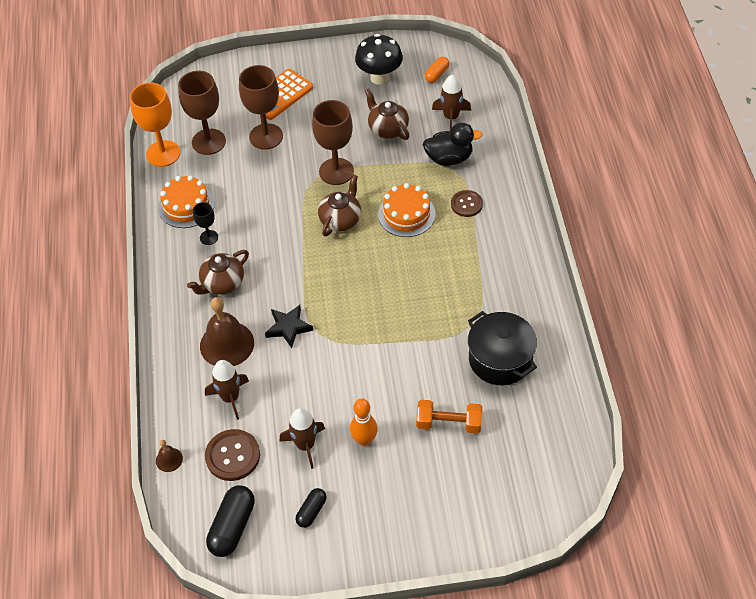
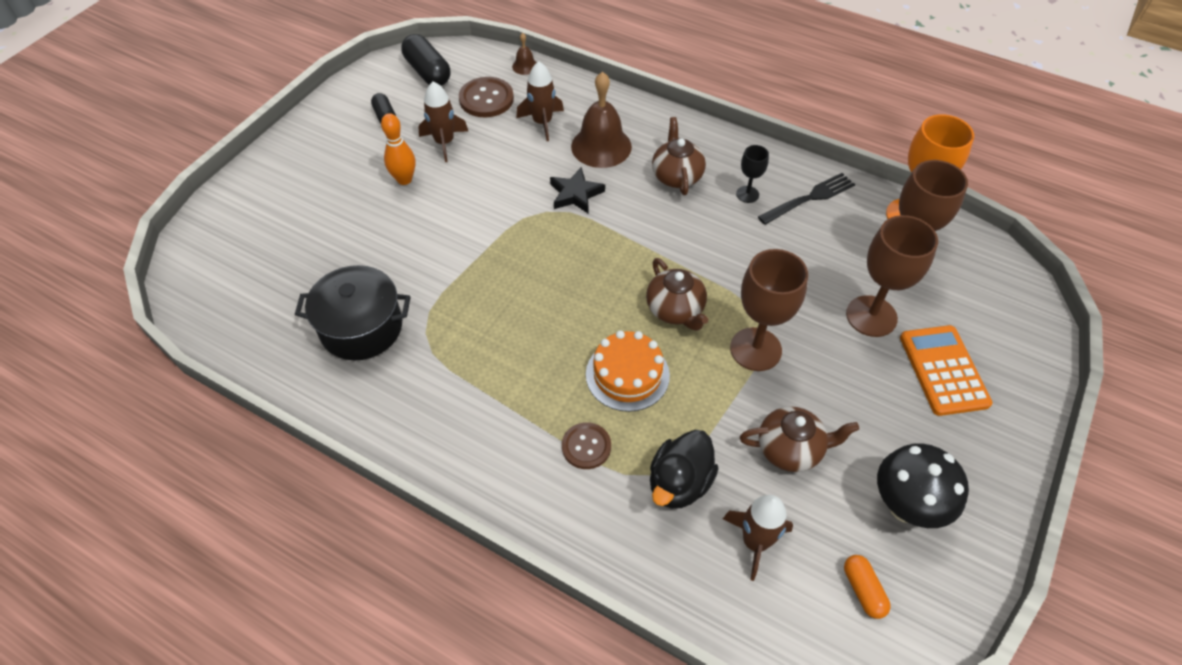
camera: 125 degrees right, 0 degrees up
orange cake [158,175,215,228] -> black fork [758,173,855,225]
orange dumbbell [416,400,482,434] -> none

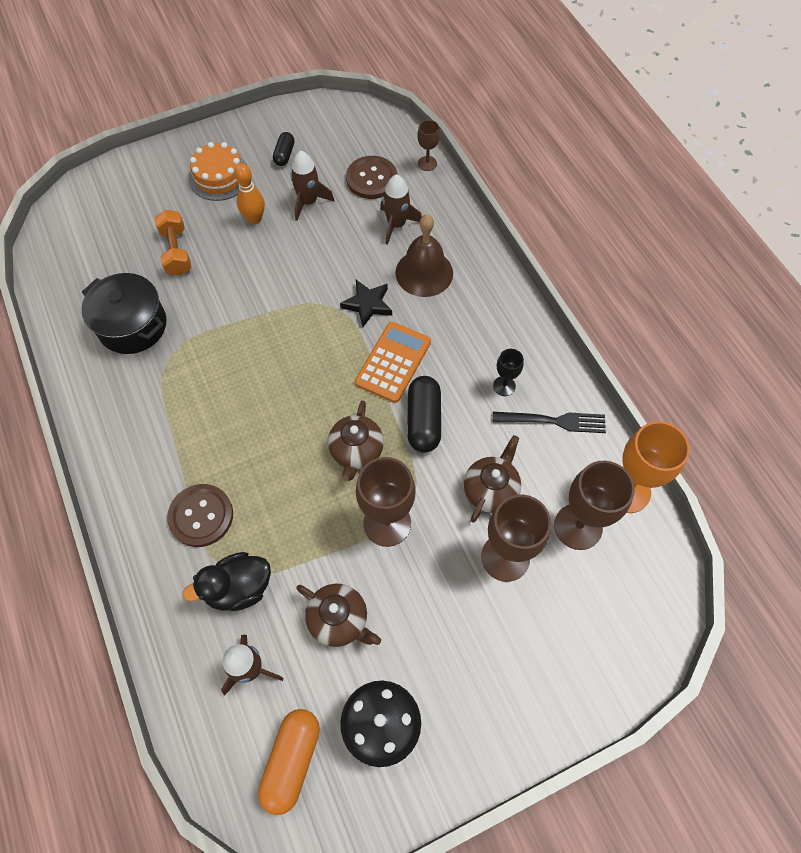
camera: 35 degrees right, 10 degrees up
black capsule [401,34,450,86] -> black capsule moved to [407,376,441,453]
brown bell [512,33,537,75] -> brown goblet [417,120,440,171]
brown button [562,422,611,469] -> brown button [167,484,233,547], size x1.50
orange cake [586,330,670,412] -> orange cake moved to [189,142,248,201]
brown teapot [652,117,706,195] -> brown teapot moved to [464,435,521,523]
orange capsule [844,555,891,619] -> orange capsule [258,709,320,815], size x1.72
orange calculator [900,325,993,416] -> orange calculator moved to [355,322,431,403]
none -> orange dumbbell [155,210,192,276]

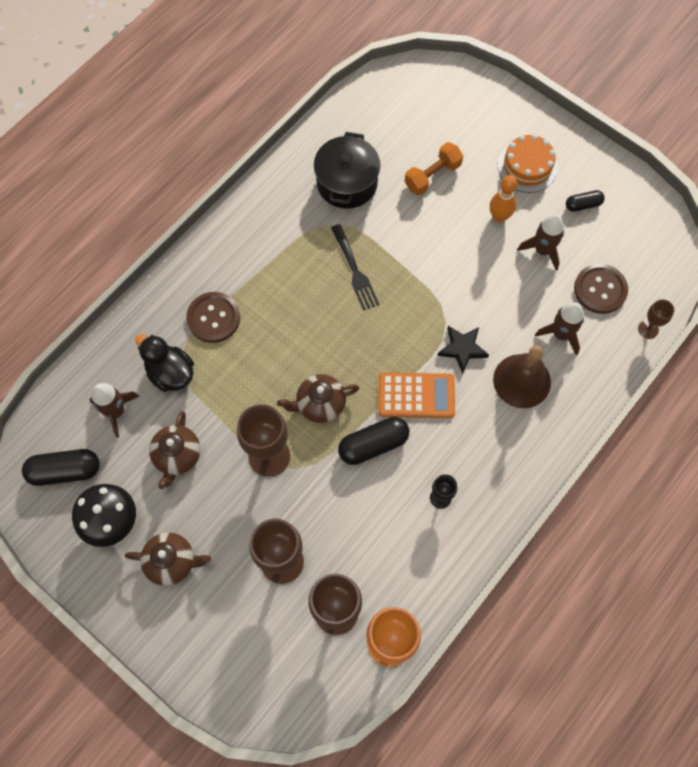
camera: 65 degrees right, 5 degrees up
orange capsule [258,709,320,815] -> black capsule [22,449,100,486]
brown teapot [464,435,521,523] -> brown teapot moved to [125,532,211,586]
black fork [493,412,606,433] -> black fork moved to [331,224,379,311]

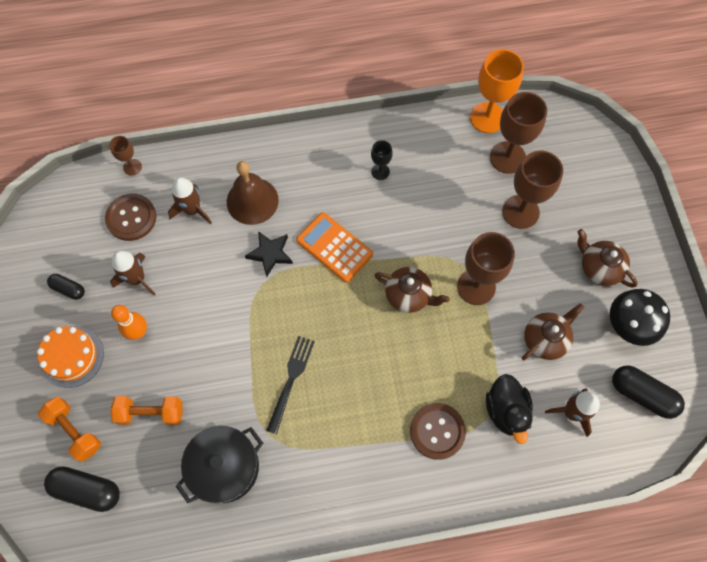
camera: 140 degrees left, 0 degrees up
black capsule [338,417,409,465] -> black capsule moved to [44,466,120,512]
none -> orange dumbbell [38,397,101,462]

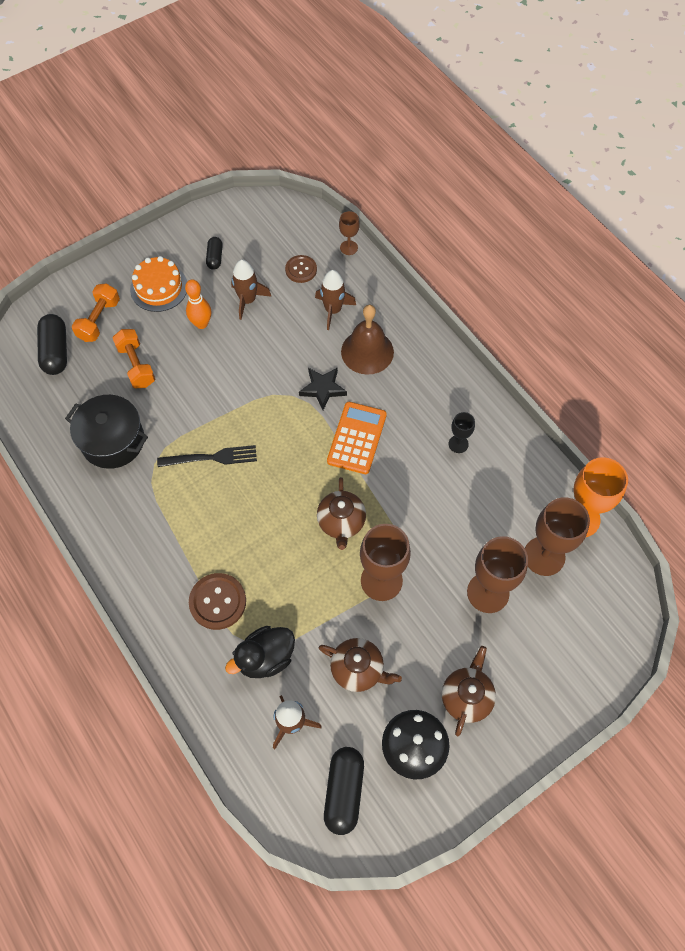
camera: 65 degrees right, 5 degrees down
brown button [105,193,157,241] -> brown button [285,255,317,283], size x0.67

